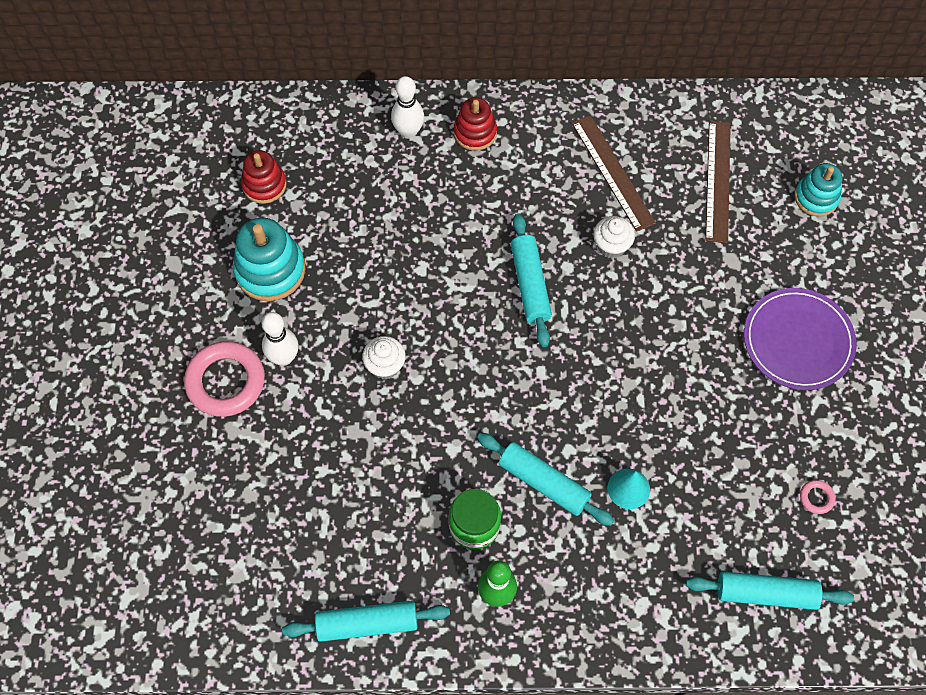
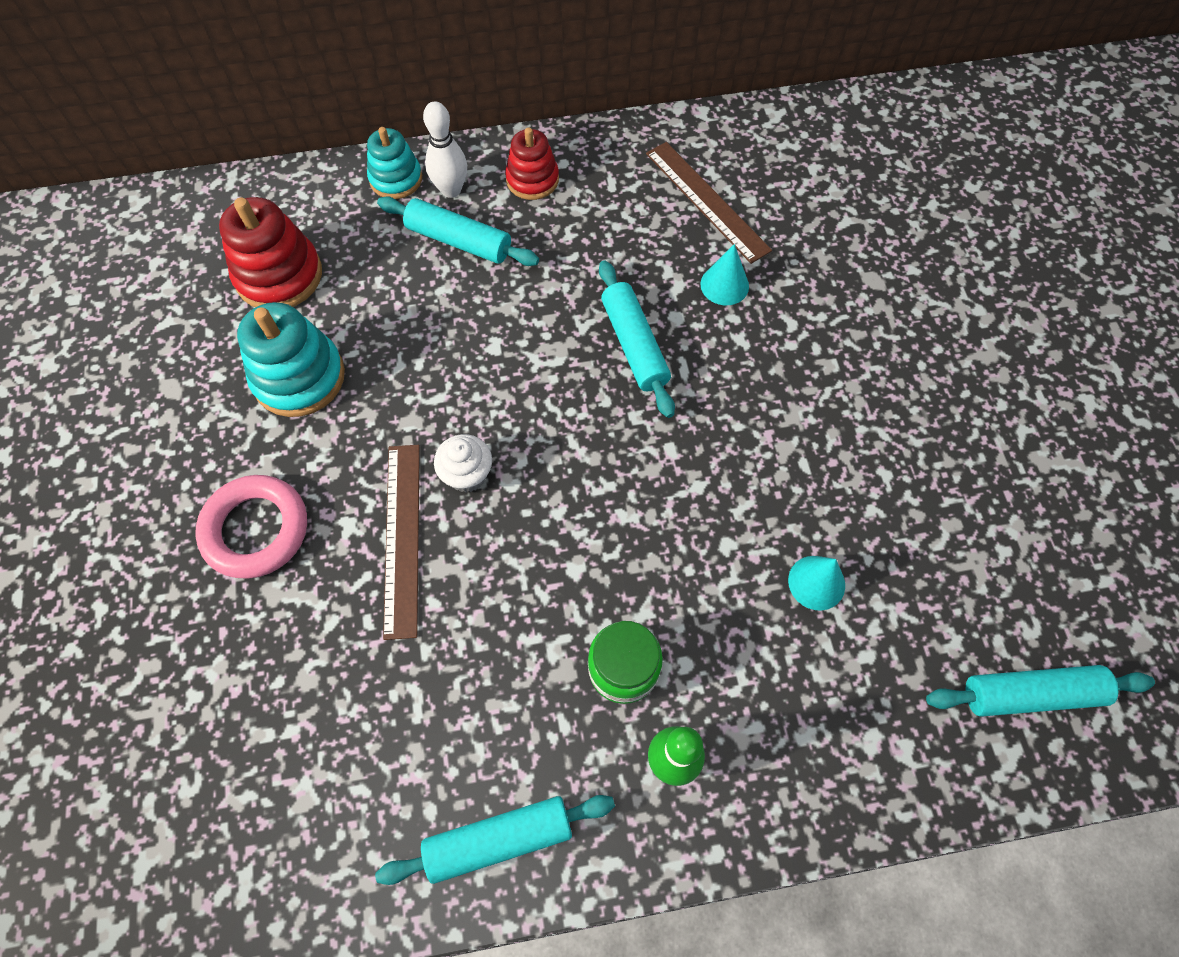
camera: 10 degrees left, 0 degrees up
red stacking toy [241,150,287,204] -> red stacking toy [219,197,322,307], size x1.55
white bowling pin [262,312,299,366] -> none
turquoise rolling pin [477,433,614,526] -> turquoise rolling pin moved to [377,196,539,266]
white cupcake [593,216,635,259] -> turquoise cone [700,244,749,305]
brown ruler [705,121,731,243] -> brown ruler moved to [383,445,420,640]
purple plate [744,288,856,390] -> none
turquoise stacking toy [794,163,843,217] -> turquoise stacking toy moved to [367,127,422,199]
pink ring [800,480,835,514] -> none

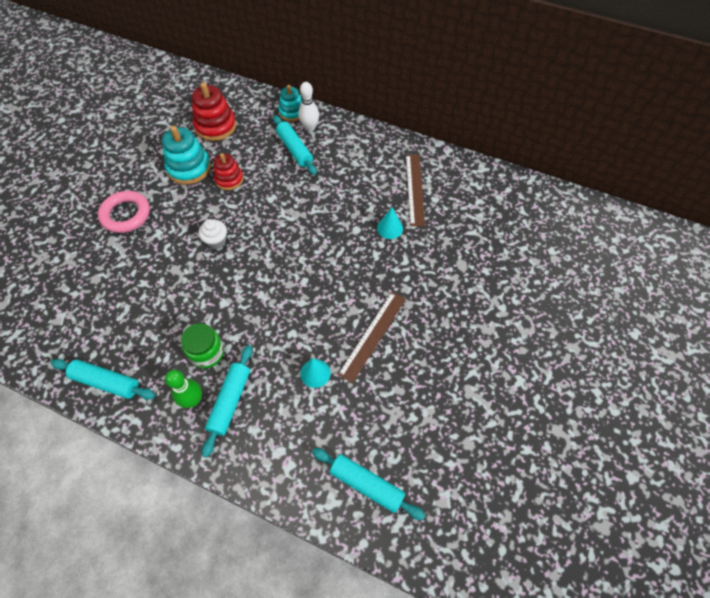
camera: 35 degrees right, 5 degrees down
brown ruler [383,445,420,640] -> brown ruler moved to [338,292,406,383]
red stacking toy [505,127,559,200] -> red stacking toy moved to [214,153,244,190]
turquoise rolling pin [599,260,675,418] -> turquoise rolling pin moved to [202,345,252,457]

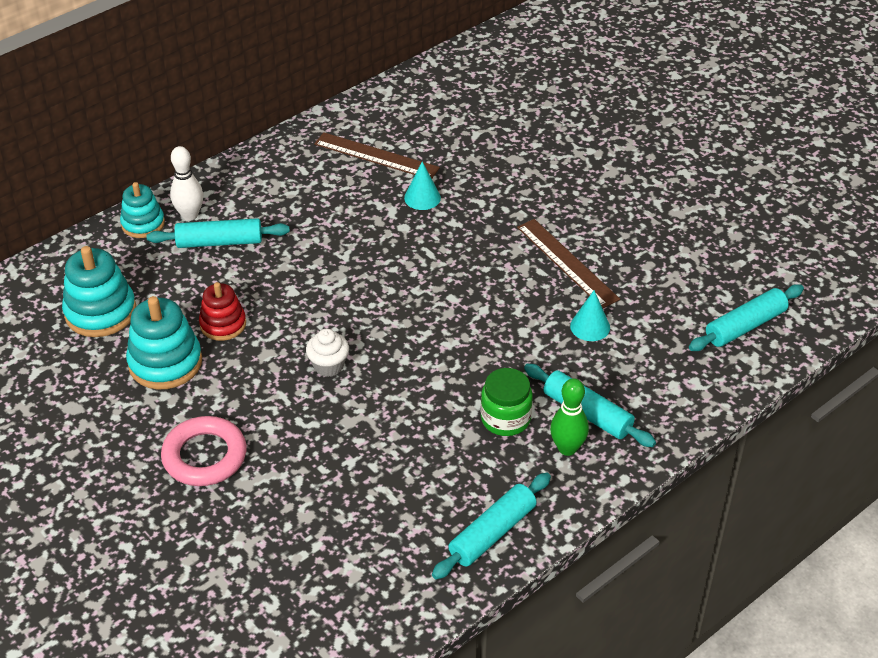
camera: 65 degrees left, 15 degrees down
red stacking toy [192,82,236,141] -> turquoise stacking toy [62,246,136,337]

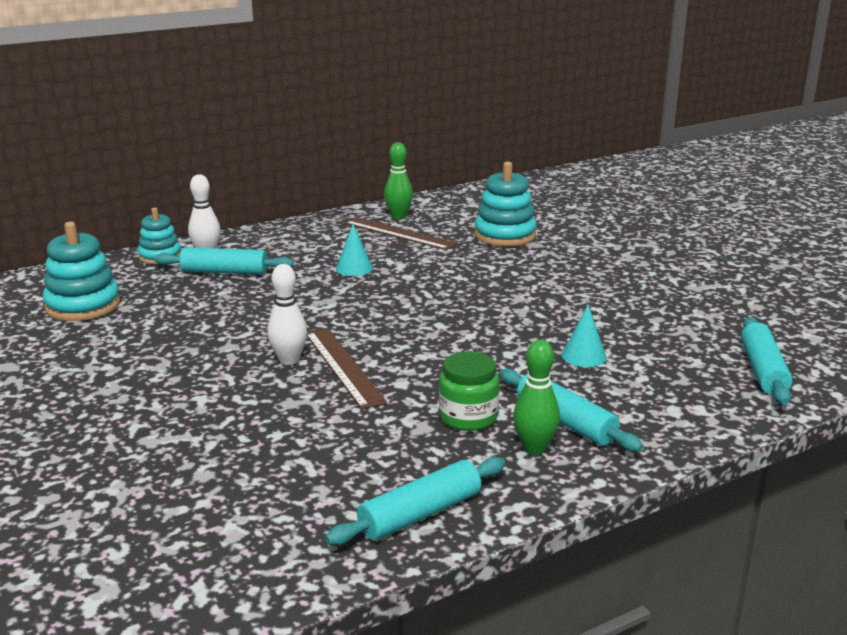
camera: 10 degrees right, 20 degrees down
turquoise stacking toy [126,296,202,390] -> turquoise stacking toy moved to [474,162,537,246]
pink ring [161,416,246,486] -> none
red stacking toy [199,282,246,341] -> none
white cupcake [306,329,349,377] -> white bowling pin [267,264,307,365]
turquoise cone [404,162,441,210] -> turquoise cone moved to [336,224,373,276]
brown ruler [517,219,620,308] -> brown ruler moved to [307,329,387,409]
turquoise rolling pin [689,284,804,351] -> turquoise rolling pin turned 60 degrees counterclockwise [741,317,792,405]
none -> green bowling pin [384,142,413,219]

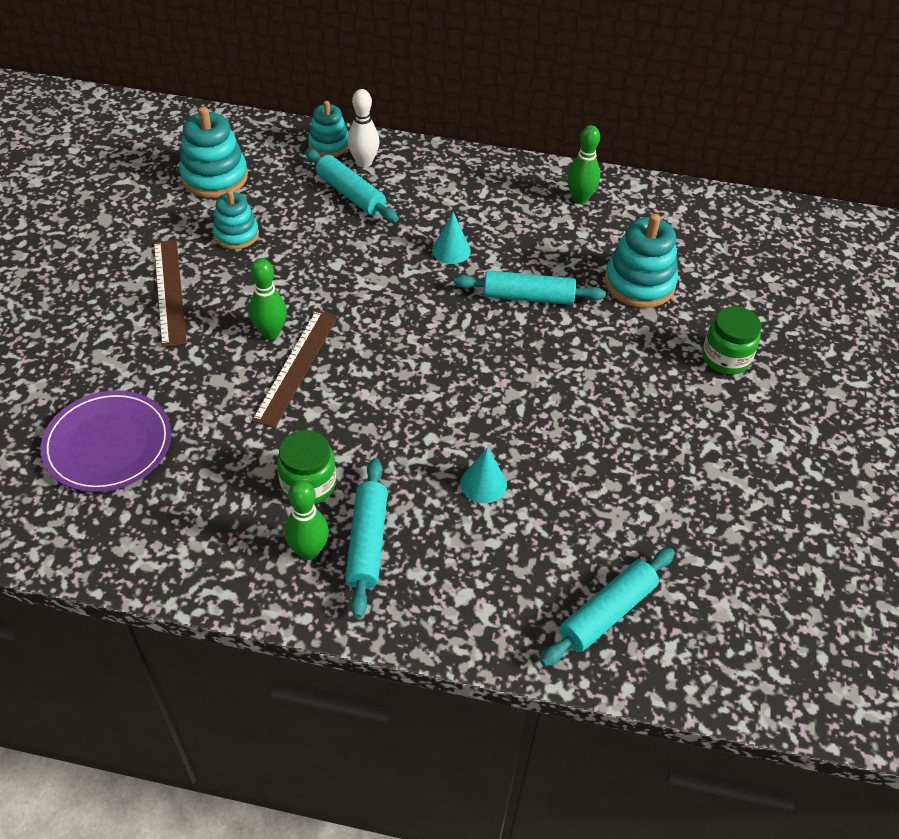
camera: 40 degrees right, 25 degrees up
white bowling pin [267,264,307,365] -> green bowling pin [249,258,287,340]
turquoise rolling pin [325,457,506,545] -> turquoise rolling pin moved to [454,270,606,305]
brown ruler [345,217,458,250] -> brown ruler moved to [154,240,187,347]
none -> purple plate [41,390,172,492]
none -> turquoise stacking toy [213,190,259,249]
none -> green jar [702,306,761,375]

